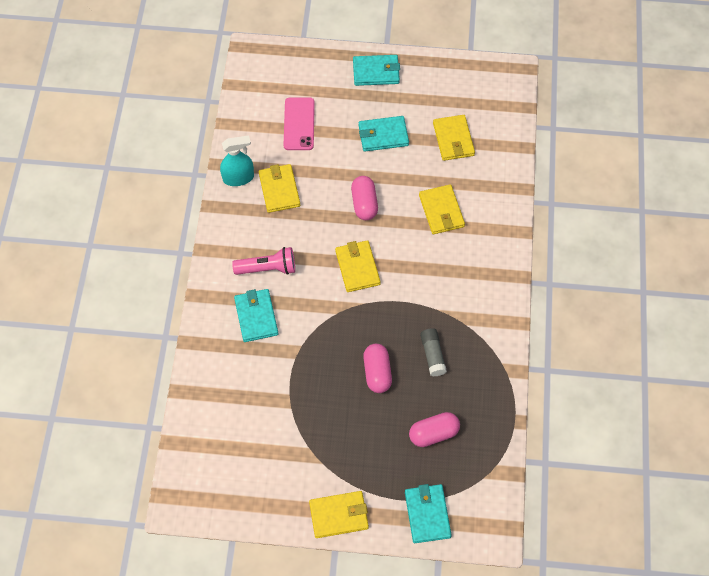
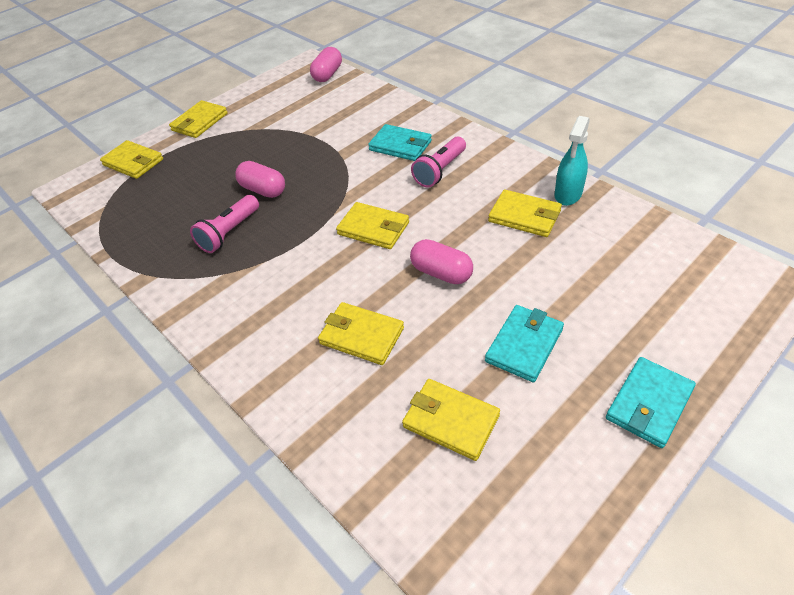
camera: 135 degrees right, 15 degrees down
pink phone [284,97,315,150] -> none
turquoise wallet [405,484,452,543] -> yellow wallet [100,140,163,179]
pink capsule [409,412,460,447] -> pink capsule moved to [310,47,342,82]
grey glue stick [420,328,447,376] -> pink flashlight [190,195,259,253]

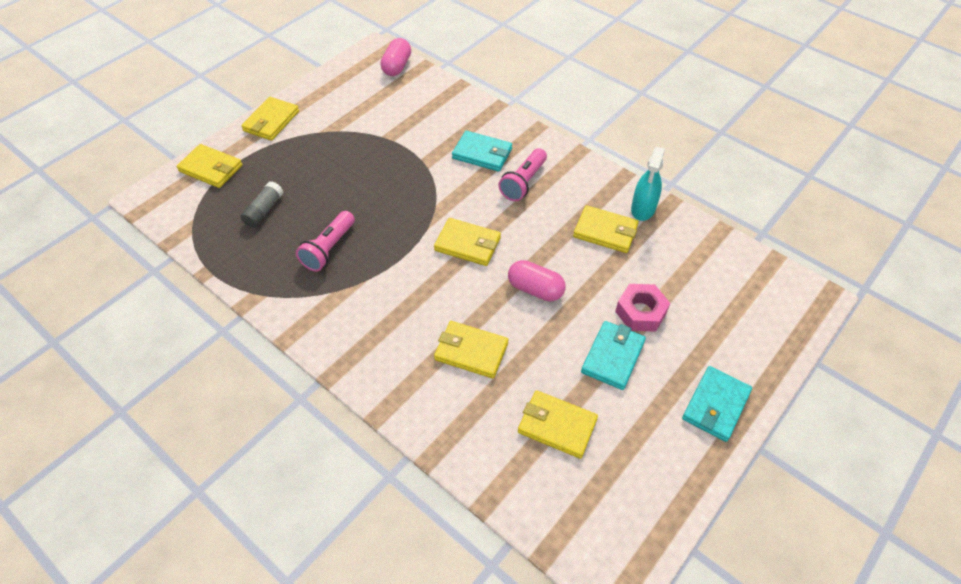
camera: 10 degrees left, 5 degrees up
pink capsule [235,161,285,198] -> none
none -> grey glue stick [240,181,283,228]
none -> pink nut [615,284,670,332]

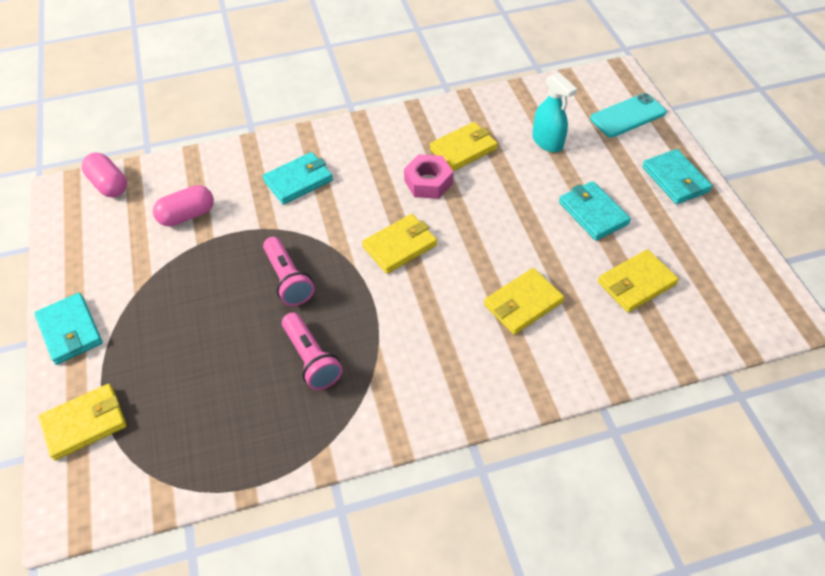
camera: 55 degrees left, 0 degrees up
grey glue stick [240,181,283,228] -> none
yellow wallet [241,97,299,141] -> turquoise wallet [34,293,103,365]
pink flashlight [498,148,547,201] -> pink flashlight moved to [263,237,315,306]
pink capsule [508,260,566,301] -> pink capsule moved to [153,185,214,226]
pink nut [615,284,670,332] -> pink nut moved to [404,154,453,199]
turquoise spray bottle [631,147,665,221] -> turquoise spray bottle moved to [532,73,577,152]
none -> turquoise phone [590,93,667,137]

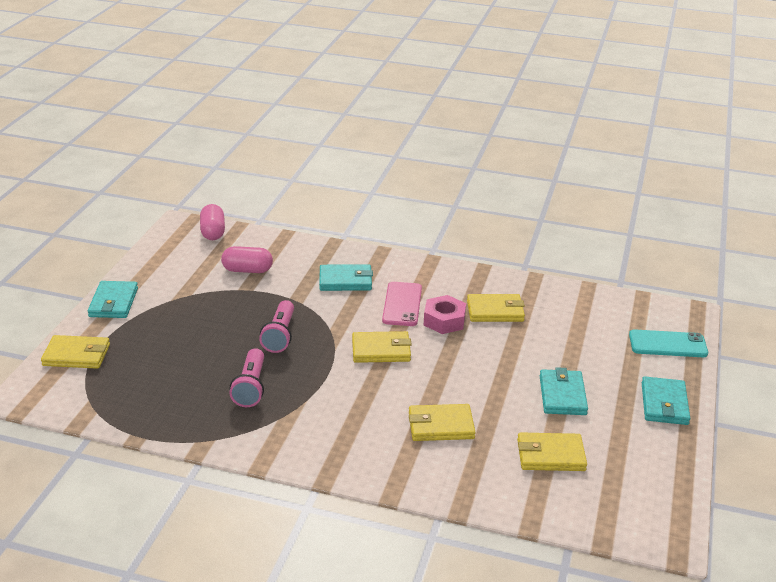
camera: 30 degrees right, 20 degrees down
turquoise spray bottle [532,73,577,152] -> none
none -> pink phone [382,282,422,326]

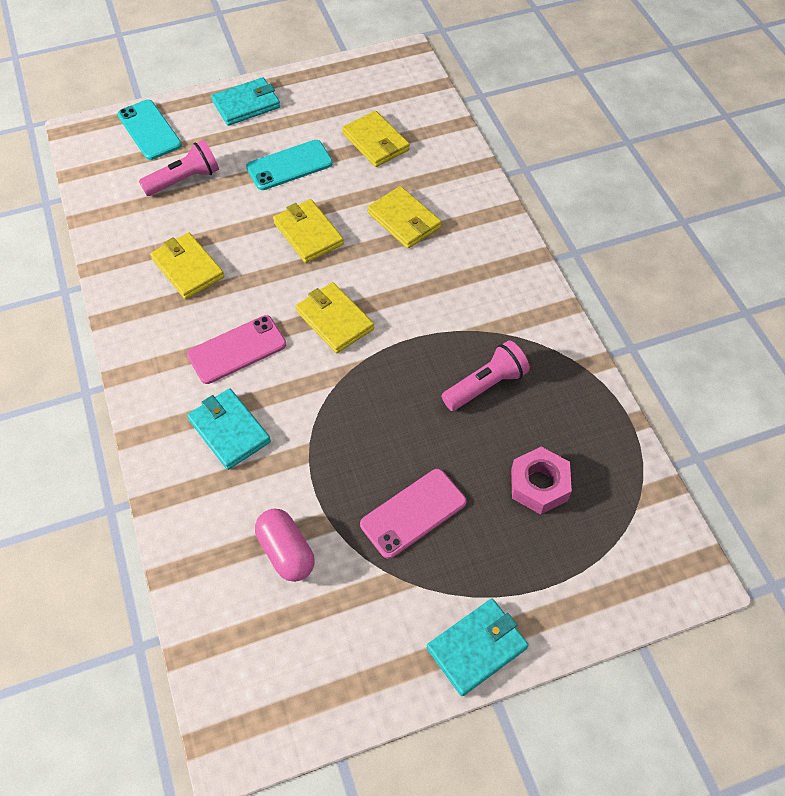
camera: 125 degrees left, 25 degrees up
yellow wallet [41,335,110,369] -> yellow wallet moved to [273,199,344,263]
pink capsule [200,204,225,240] -> none
pink flashlight [259,300,294,353] -> pink flashlight moved to [139,140,219,196]
pink nut [424,295,466,334] -> pink nut moved to [511,447,572,515]
turquoise wallet [540,367,588,415] -> turquoise phone [246,140,333,190]
none -> pink phone [360,469,466,559]

